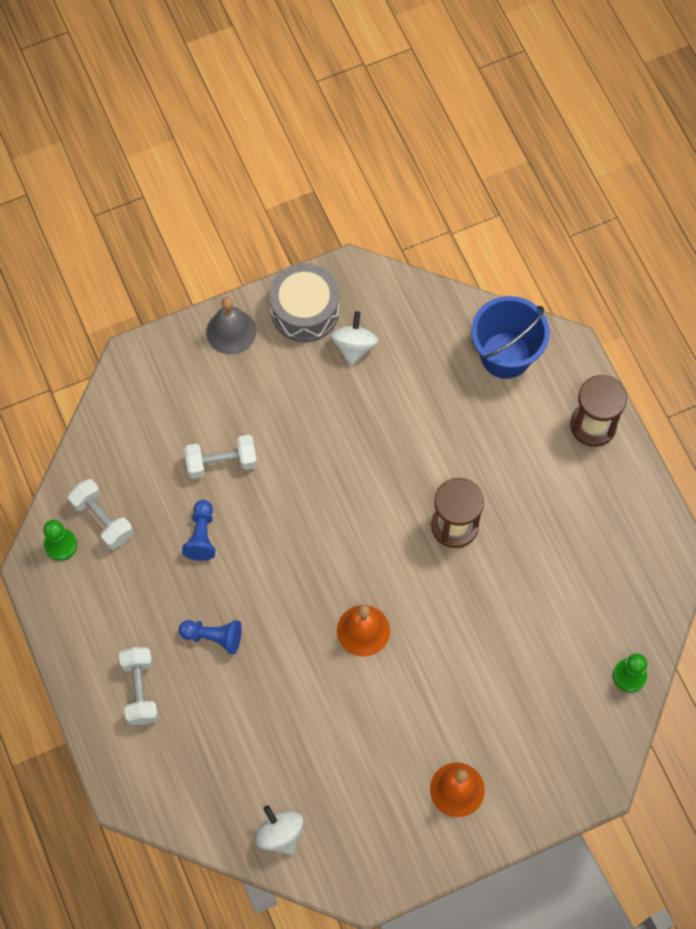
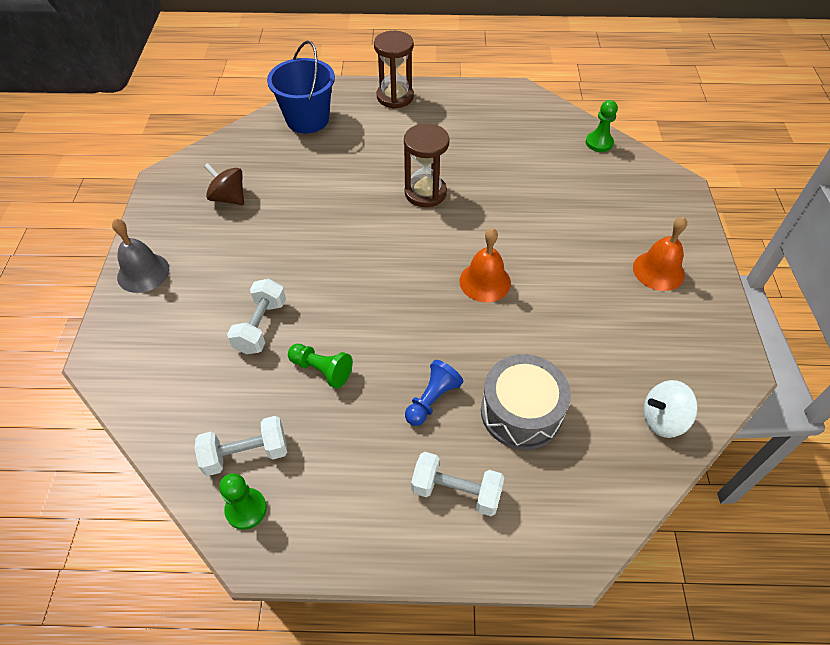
camera: 65 degrees left, 15 degrees down
blue pawn [182,500,215,561] -> green pawn [288,344,353,389]
grey drum [269,263,339,342] -> grey drum moved to [481,354,571,450]
white spinning top [331,311,378,366] -> brown spinning top [204,163,244,205]

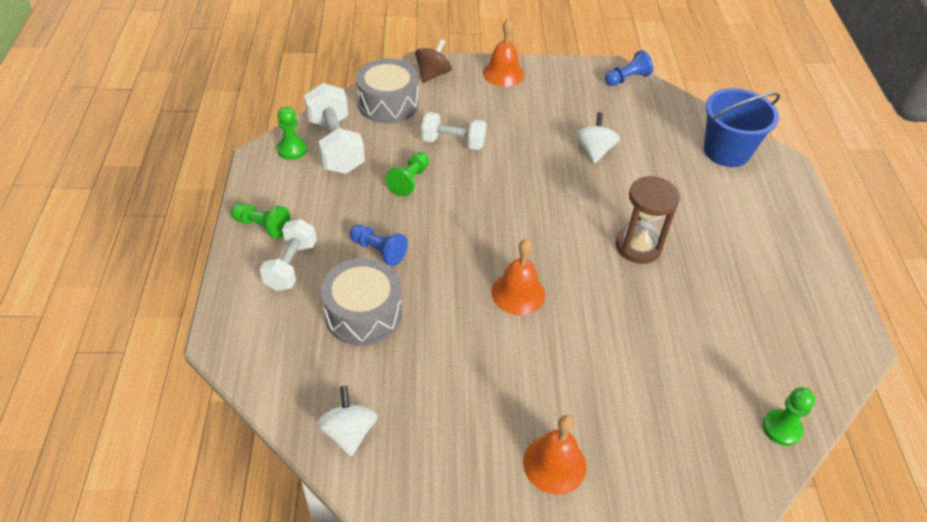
camera: 85 degrees right, 5 degrees down
grey bell [112,219,169,293] -> orange bell [483,19,524,87]
white dumbbell [195,416,287,476] -> white dumbbell [304,83,365,174], size x1.50
brown spinning top [204,163,244,205] -> brown spinning top moved to [415,39,452,83]
brown hourglass [374,31,414,109] -> none
none -> green pawn [231,203,290,239]
none -> grey drum [356,59,419,124]
none -> white spinning top [575,112,620,163]
none -> blue pawn [605,50,653,86]

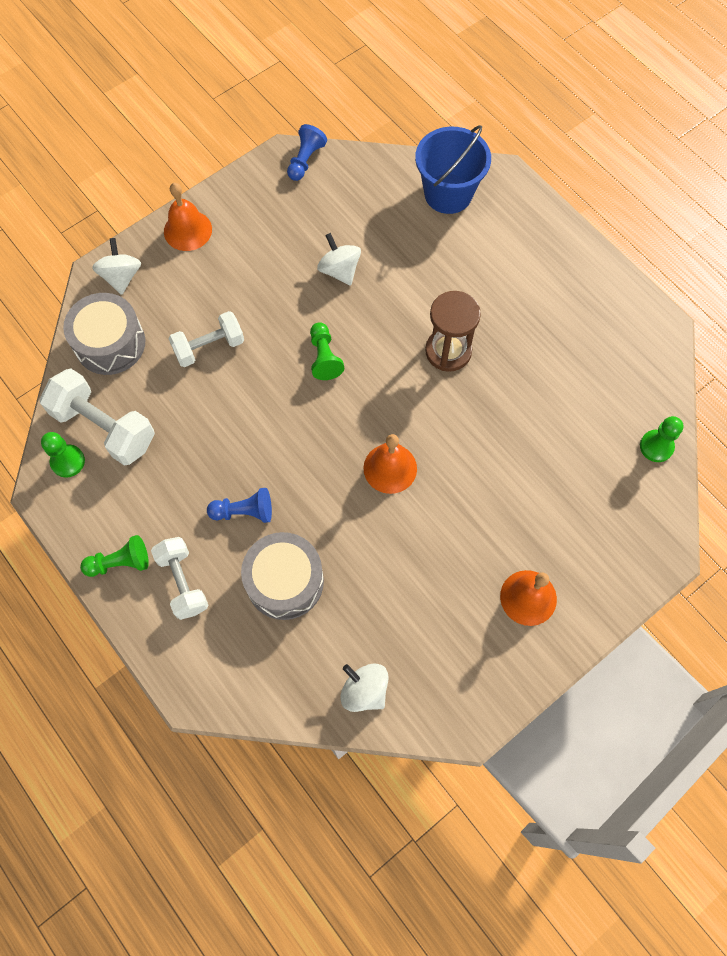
camera: 35 degrees left, 20 degrees up
green pawn [385,152,429,197] -> green pawn moved to [310,322,344,380]
brown spinning top [415,39,452,83] -> white spinning top [92,238,141,295]

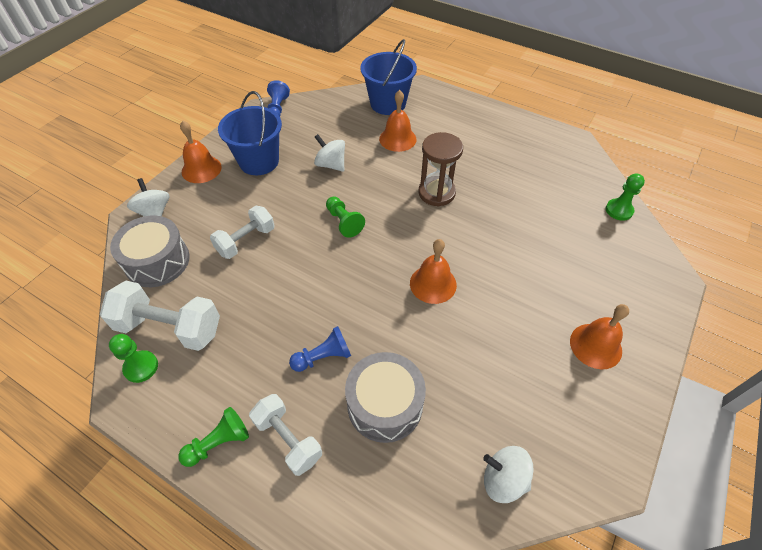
camera: 20 degrees left, 15 degrees down
none -> blue bucket [218,91,282,175]
none -> orange bell [379,90,416,152]

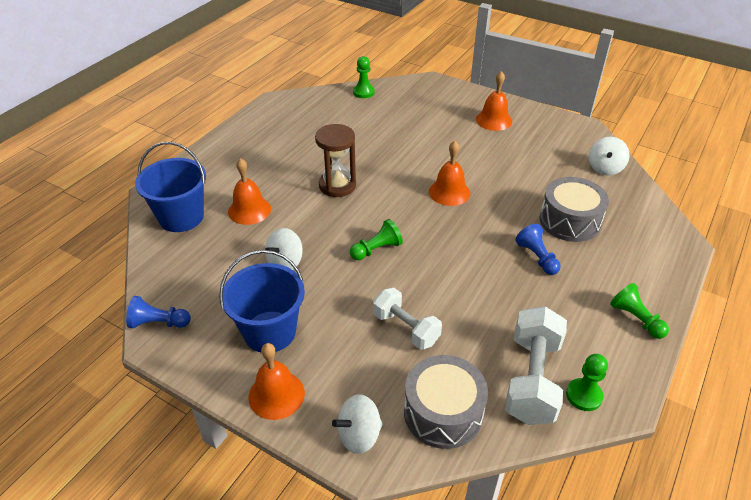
camera: 90 degrees left, 10 degrees down
white dumbbell [249,394,322,476] -> none

